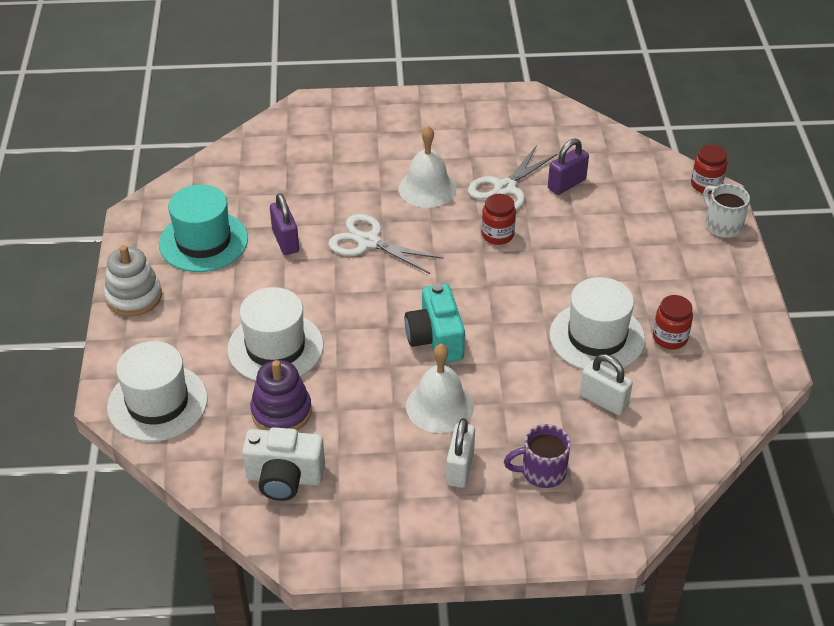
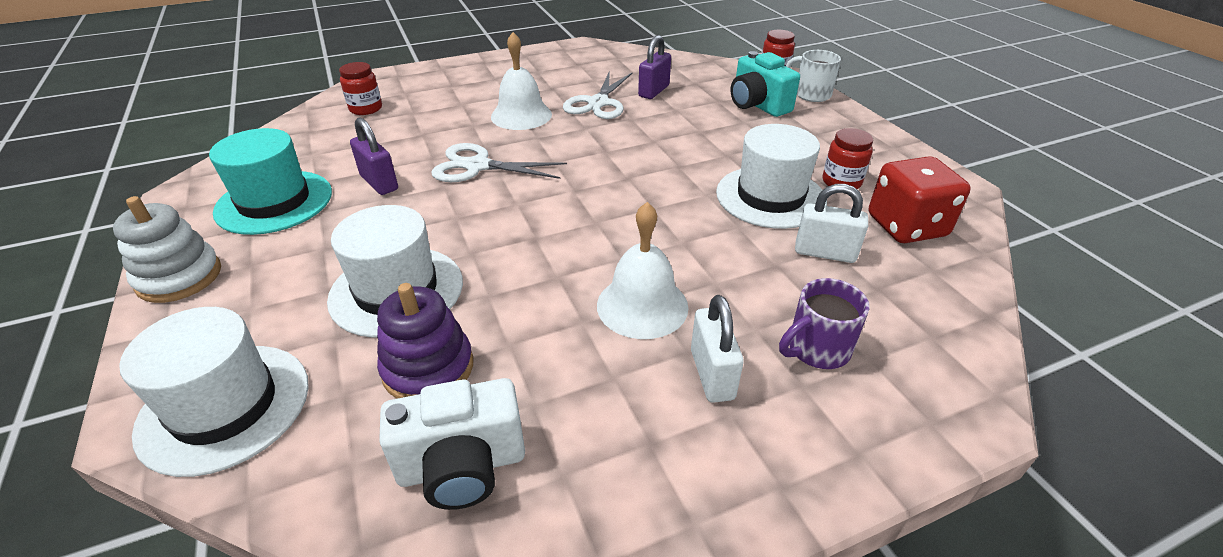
camera: 20 degrees left, 5 degrees down
turquoise camera [405,283,465,363] -> turquoise camera moved to [730,51,800,117]
red jar [482,194,516,245] -> red jar moved to [339,62,382,115]
none -> red dice [869,156,971,243]

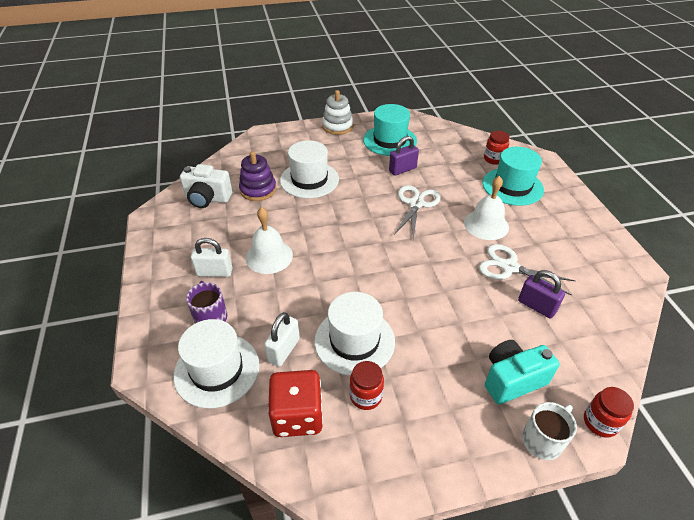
camera: 100 degrees right, 5 degrees up
white hat [119,307,309,477] -> white hat moved to [173,319,259,409]
white camera [379,378,525,510] -> white camera turned 75 degrees counterclockwise [180,164,232,208]
none -> turquoise hat [483,147,544,206]

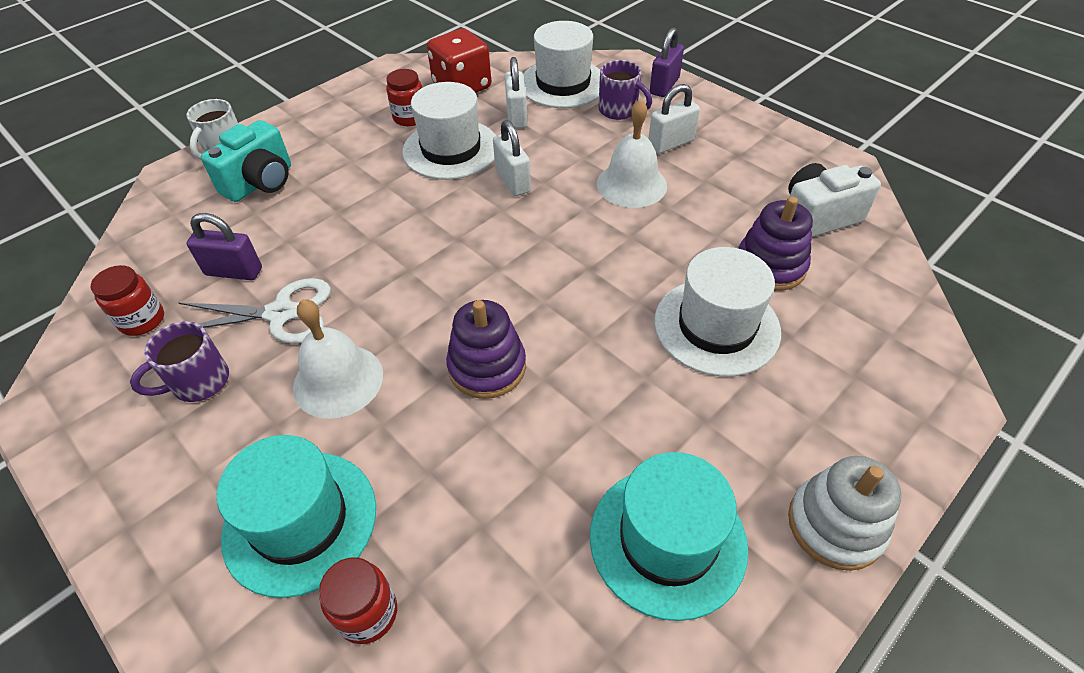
camera: 150 degrees right, 5 degrees up
purple padlock [389,136,419,176] -> purple padlock moved to [650,27,684,97]
white scissors [394,185,441,239] -> purple stacking toy [446,300,526,399]
red jar [584,387,634,438] -> red jar moved to [91,265,164,336]
none -> purple mug [130,321,229,402]
none -> white padlock [493,120,531,196]

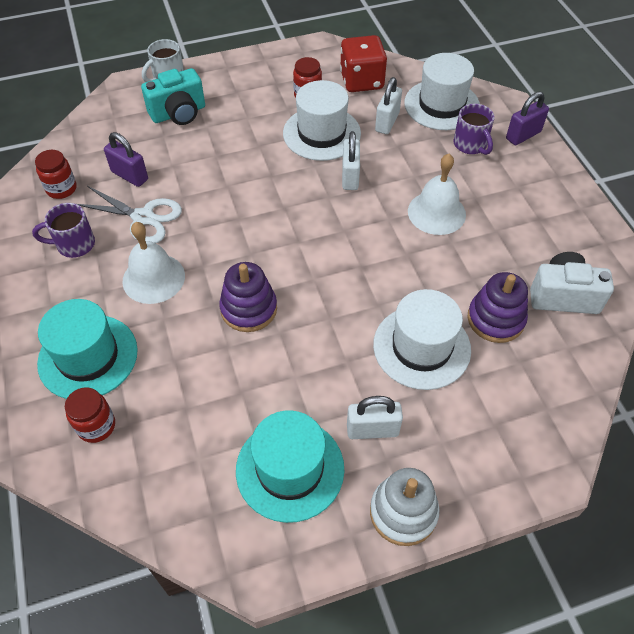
camera: 25 degrees right, 5 degrees up
white padlock [648,84,700,154] -> white padlock moved to [347,396,403,439]

